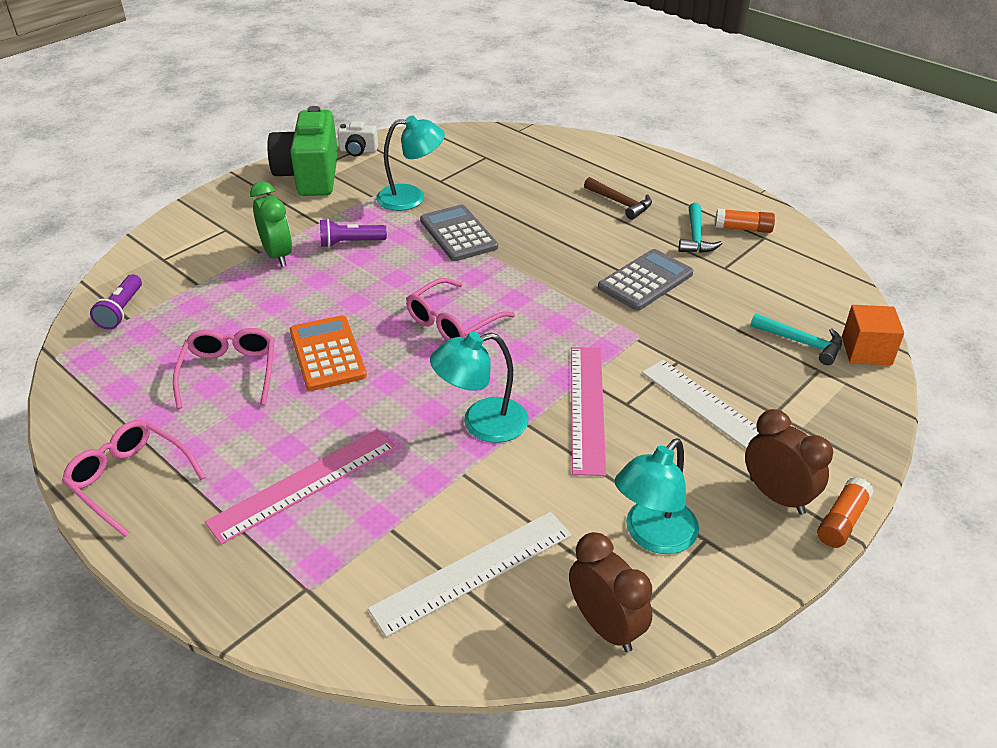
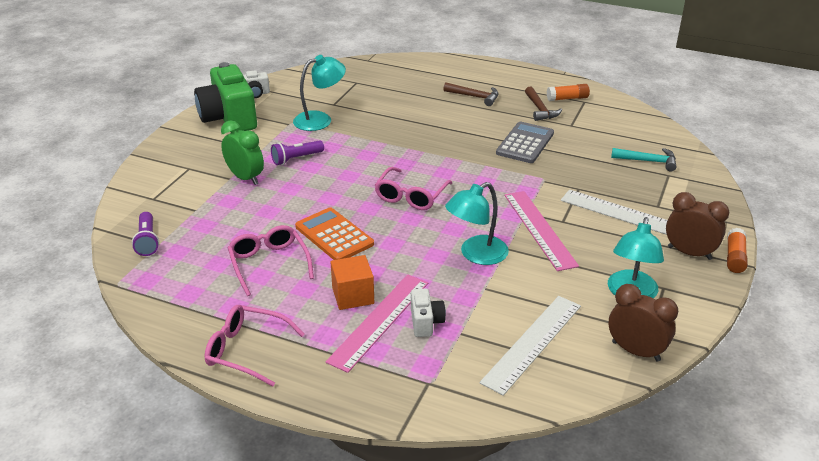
camera: 20 degrees left, 5 degrees down
grey calculator [420,205,498,261] -> none
turquoise hammer [679,203,723,253] -> brown hammer [525,86,562,121]
orange cube [842,305,904,365] -> orange cube moved to [331,255,374,310]
none -> white camera [411,288,446,337]

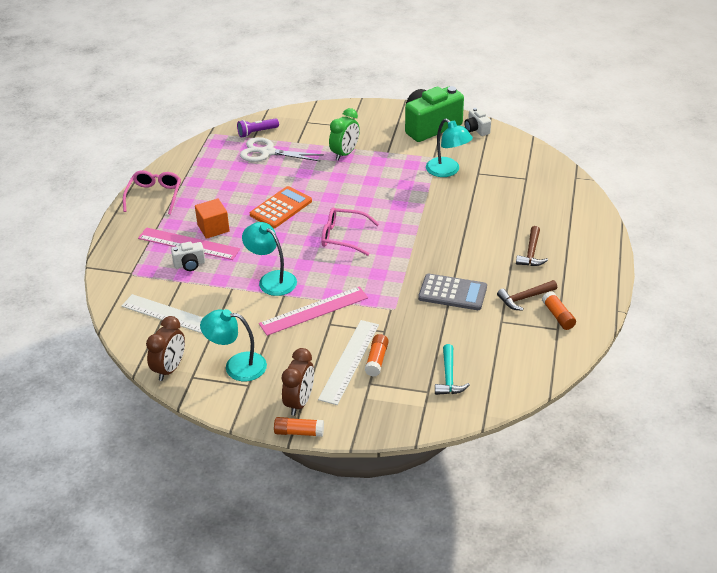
camera: 80 degrees right, 5 degrees up
pink glasses [228,225,314,296] -> none
purple flashlight [271,140,324,165] -> none
none -> white scissors [240,137,323,162]
none -> orange glue stick [365,334,389,377]

